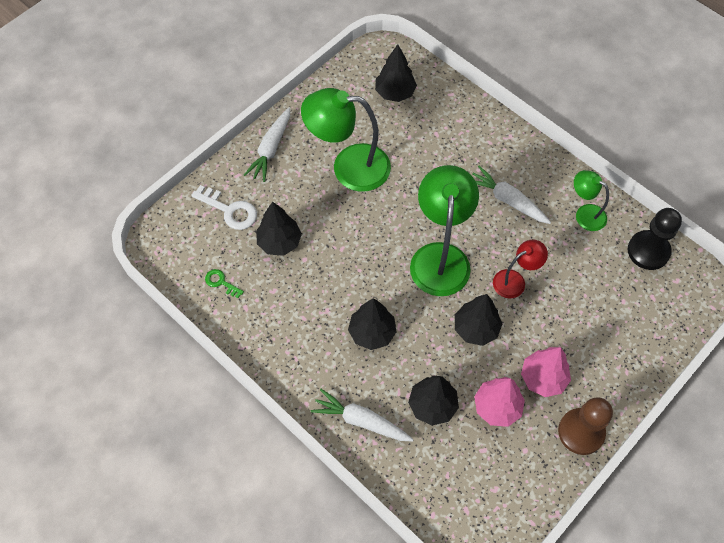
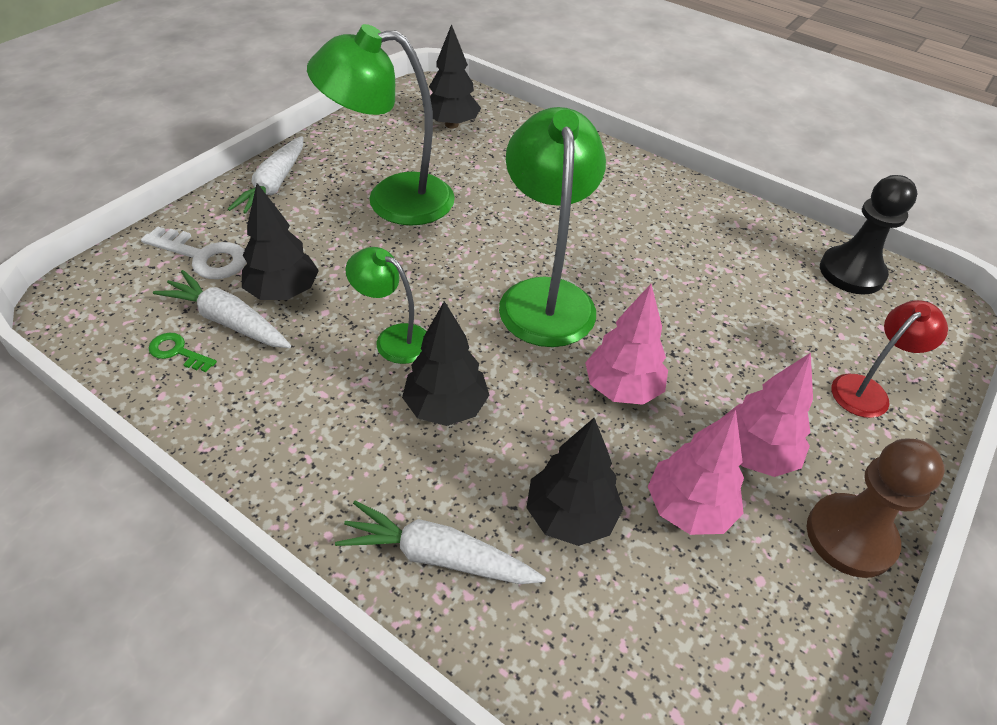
camera: 10 degrees left, 15 degrees down
black tree [455,294,502,346] -> pink tree [585,284,668,405]
white carrot [472,166,551,224] -> white carrot moved to [153,270,291,348]
red lamp [493,240,548,298] -> red lamp moved to [831,300,948,418]
green lamp [574,170,609,231] -> green lamp moved to [345,247,427,364]

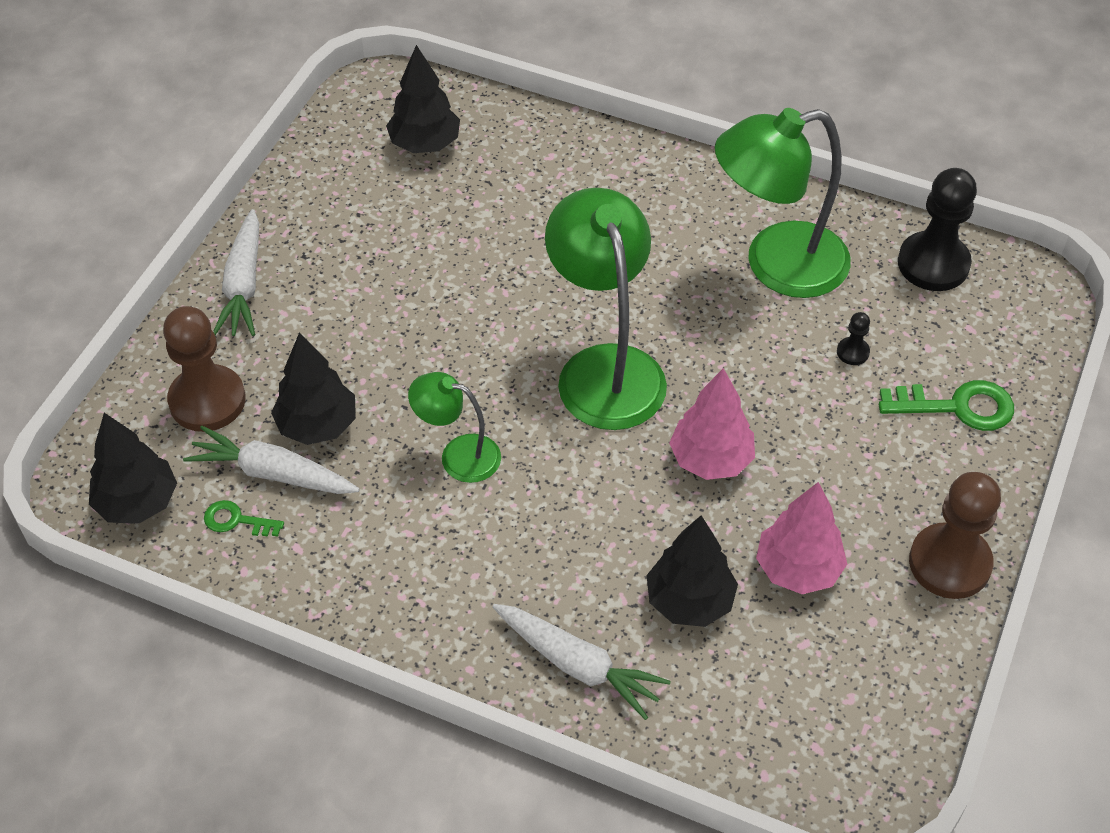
camera: 10 degrees left, 5 degrees up
white key [141,226,247,279] -> brown pawn [163,306,246,432]
green lamp [307,24,455,226] -> green lamp moved to [715,108,851,298]
white carrot [335,501,546,584] -> white carrot turned 150 degrees counterclockwise [492,604,671,720]
black tree [402,301,489,426] -> black tree moved to [89,413,177,524]
pink tree [720,353,813,477] -> none
red lamp [831,300,948,418] -> green key [879,380,1014,431]
none -> black pawn [837,312,870,365]

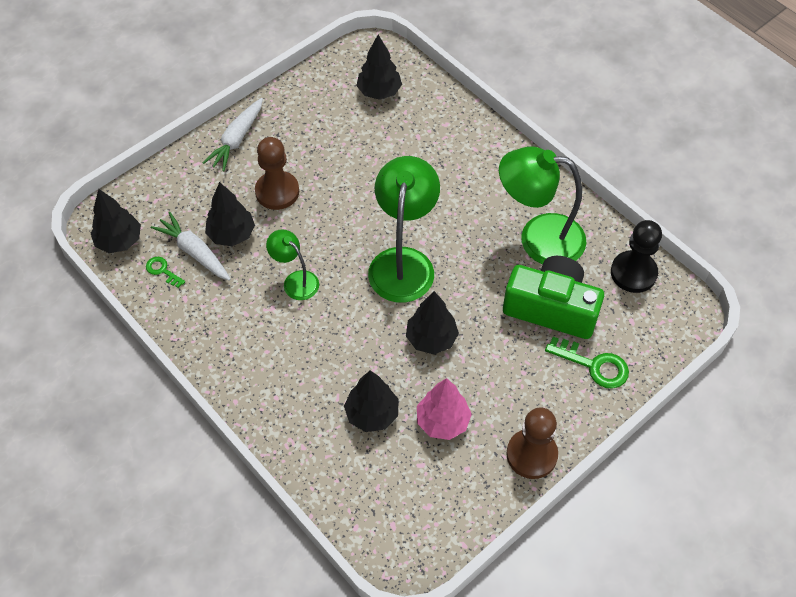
camera: 25 degrees right, 5 degrees up
brown pawn [163,306,246,432] -> brown pawn moved to [255,137,299,210]
white carrot [492,604,671,720] -> none
pink tree [669,368,755,480] -> black tree [406,291,459,354]
black pawn [837,312,870,365] -> green camera [503,256,604,339]

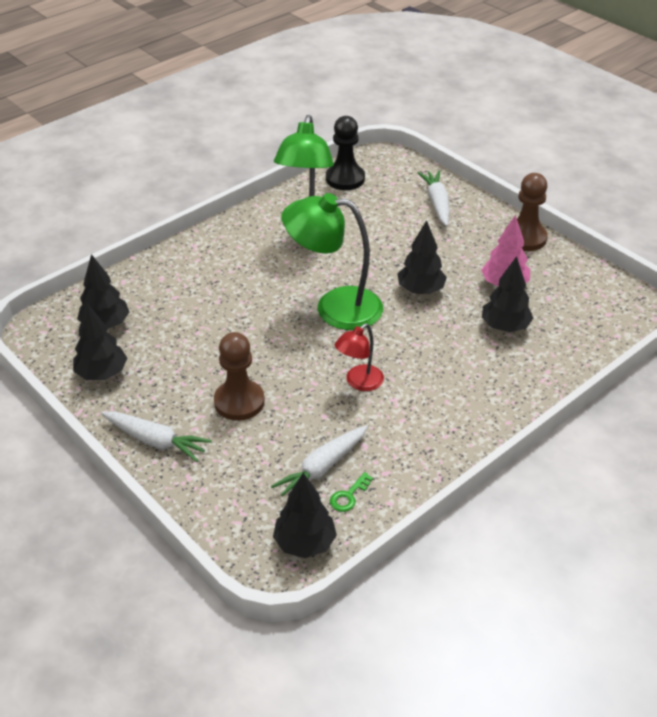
camera: 90 degrees left, 15 degrees down
black tree [205,182,255,246] -> black tree moved to [73,303,127,380]
green lamp [266,229,319,300] -> red lamp [335,323,384,391]
green camera [503,256,604,339] -> none
green key [545,337,629,388] -> white carrot [418,170,449,226]

